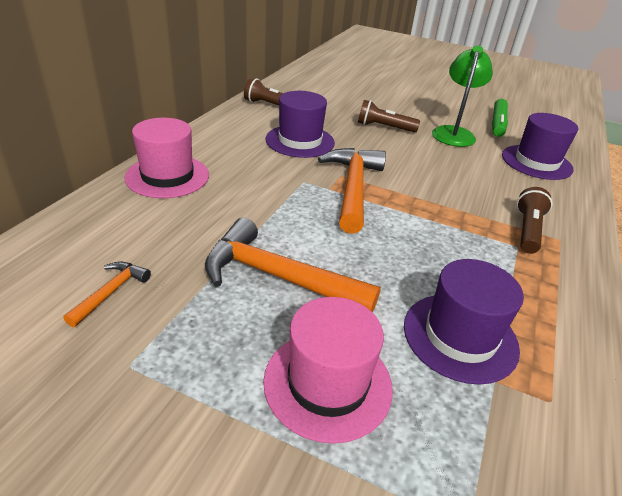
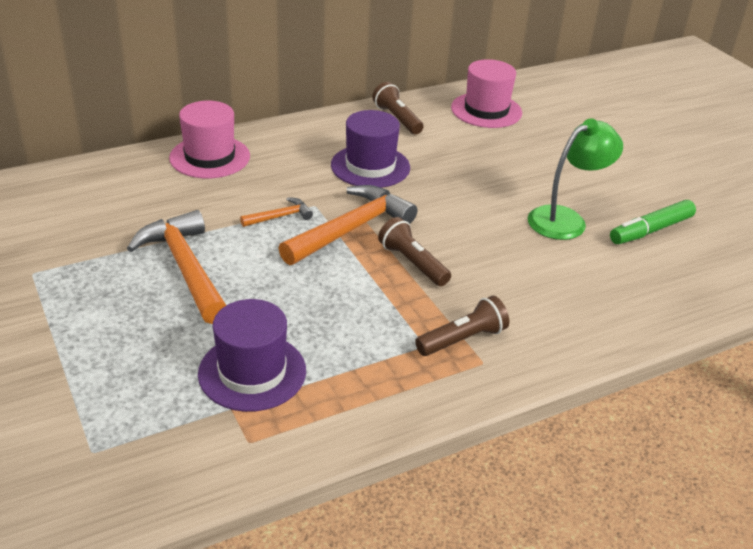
camera: 40 degrees right, 0 degrees up
orange hammer [63,262,151,327] -> orange hammer moved to [240,197,313,227]
pink hat [263,297,393,444] -> pink hat moved to [451,59,522,128]
brown flashlight [358,100,420,133] -> brown flashlight moved to [378,217,451,286]
purple hat [502,113,578,180] -> none

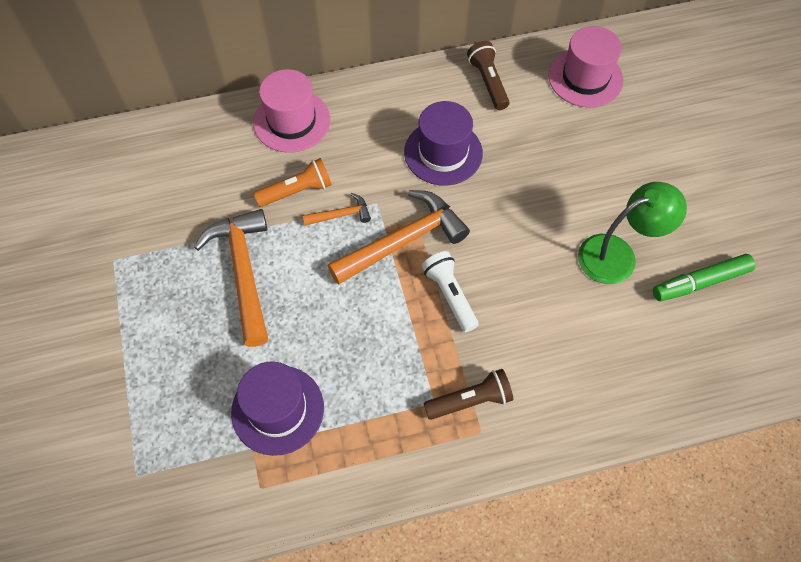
camera: 15 degrees right, 25 degrees up
brown flashlight [378,217,451,286] -> white flashlight [422,251,479,332]
none -> orange flashlight [253,158,332,207]

